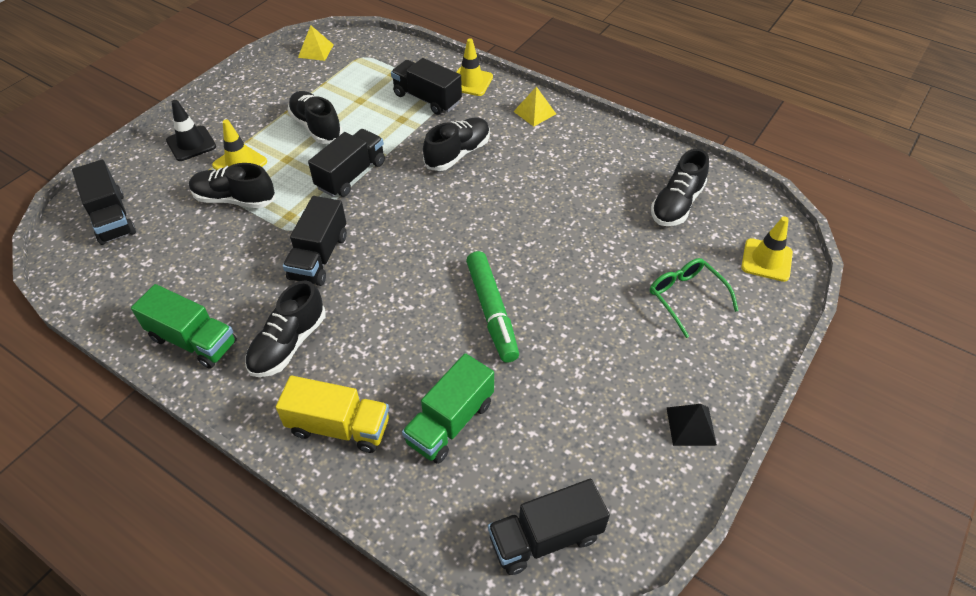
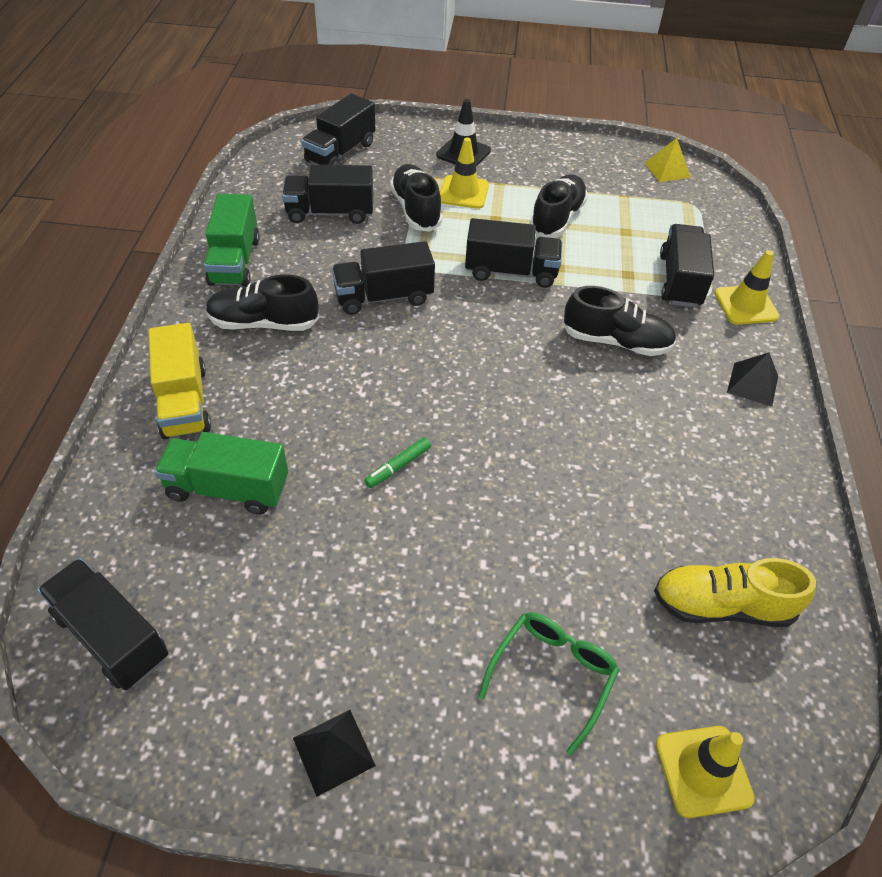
camera: 60 degrees right, 0 degrees up
green marker [466,251,519,363] -> green marker [364,437,431,488], size x0.48
yellow pyramid [513,86,556,127] -> black pyramid [727,352,778,407]
black shoe [651,149,709,226] -> yellow shoe [654,558,816,627]
none -> black truck [282,165,373,224]

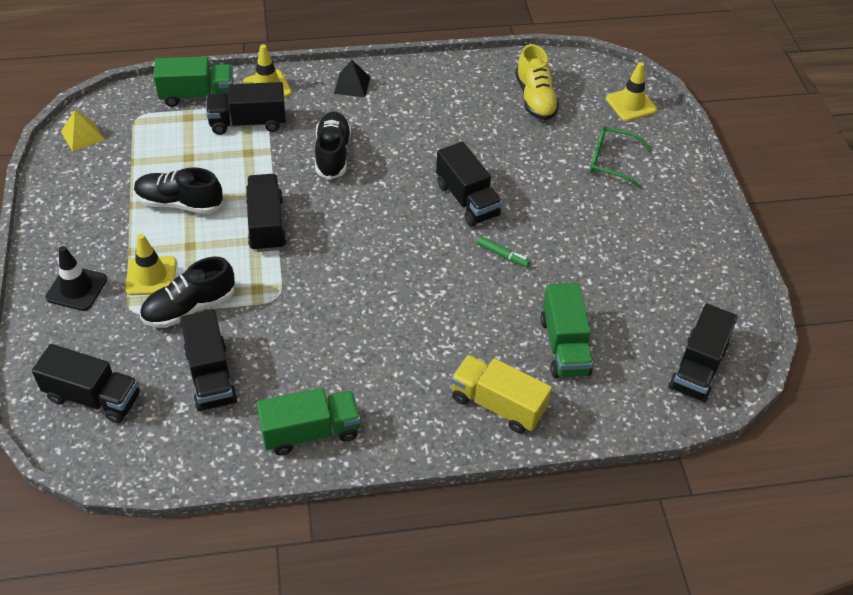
camera: 105 degrees left, 0 degrees up
yellow truck [148,323,211,439] -> yellow truck turned 120 degrees counterclockwise [451,355,552,433]
black shoe [206,274,320,331] -> none
black pyramid [293,710,376,797] -> none
black truck [332,241,435,315] -> black truck moved to [436,142,502,226]
none -> green truck [153,56,234,107]

